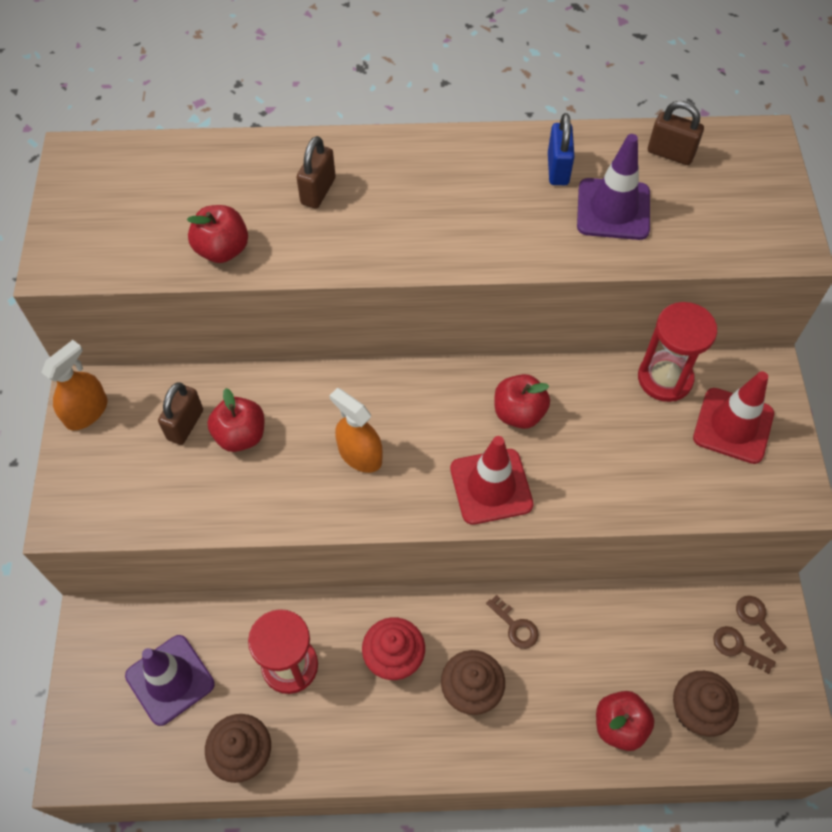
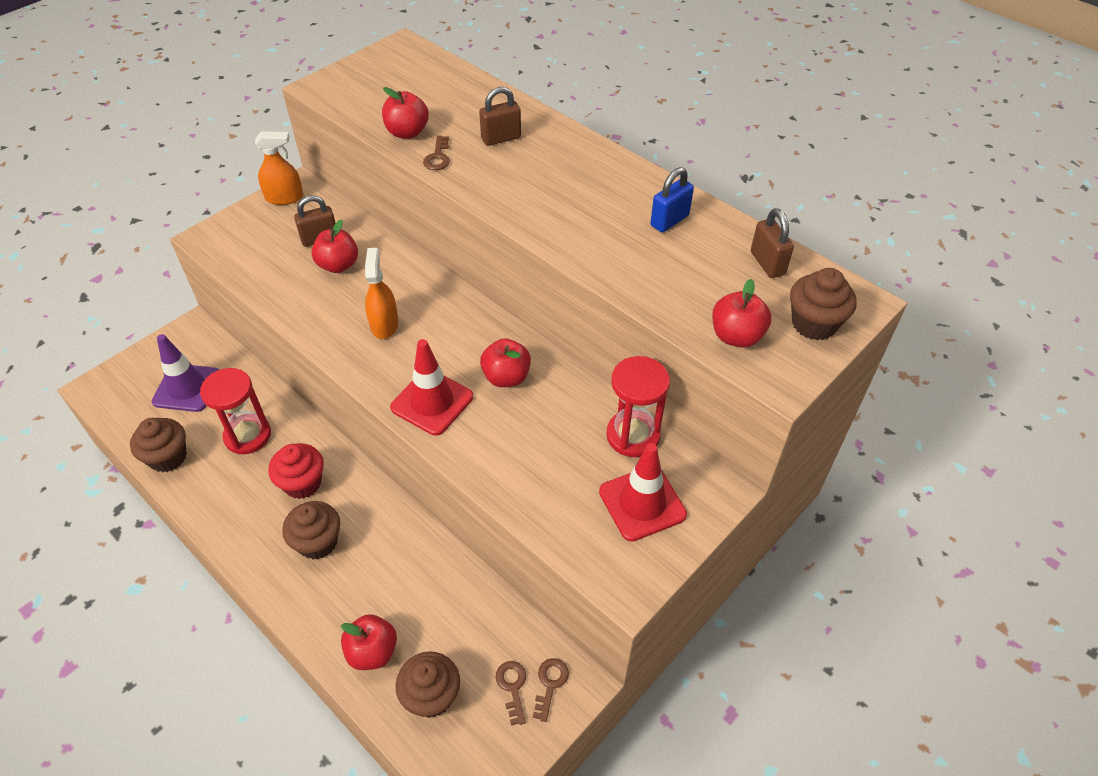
camera: 45 degrees right, 10 degrees down
brown key [486,595,539,649] -> brown key moved to [423,136,450,170]
purple traffic cone [577,134,650,240] -> none
none -> red apple [712,279,771,348]
none -> brown cupcake [790,268,857,340]

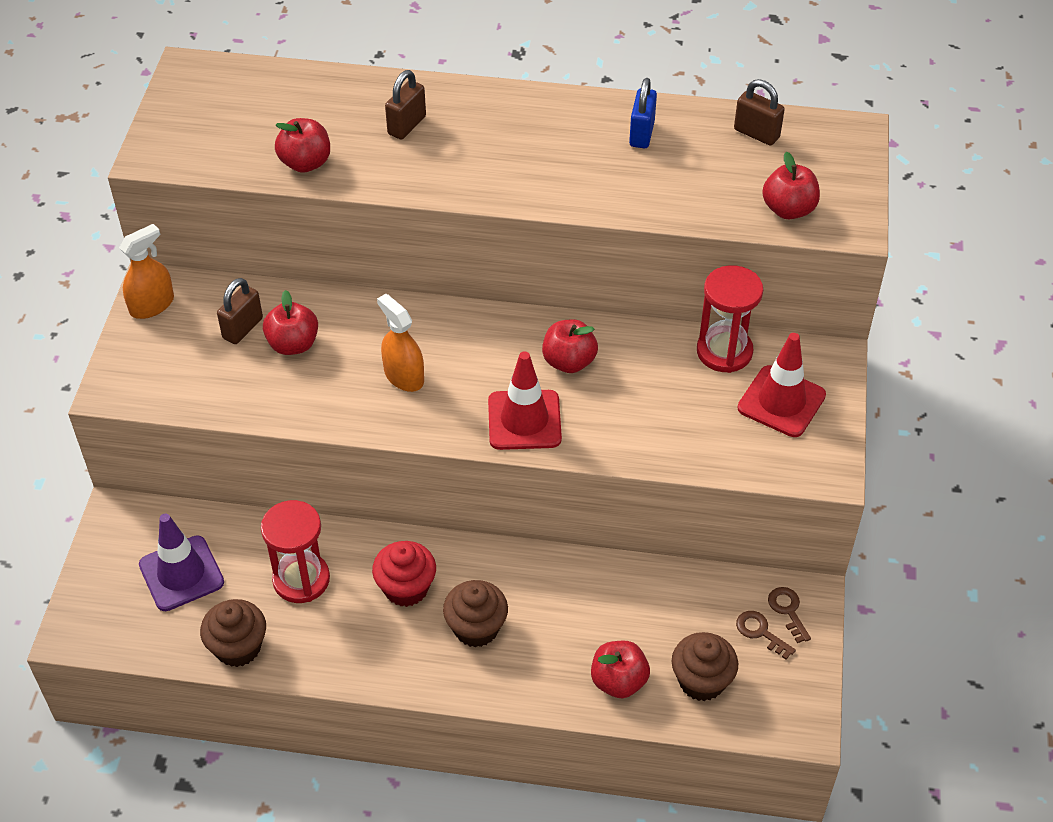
camera: 35 degrees left, 0 degrees up
brown key [423,136,450,170] -> none
brown cupcake [790,268,857,340] -> none

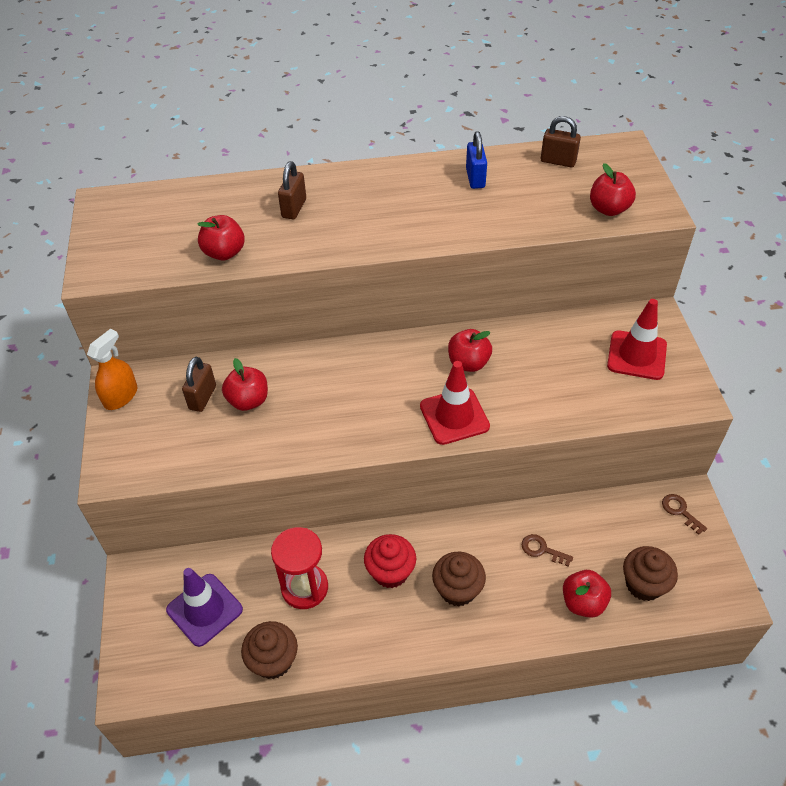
camera: 15 degrees left, 0 degrees up
orange spray bottle [377,294,424,392] -> none
red hourglass [697,265,763,373] -> none
brown key [736,611,796,660] -> brown key moved to [522,534,573,567]

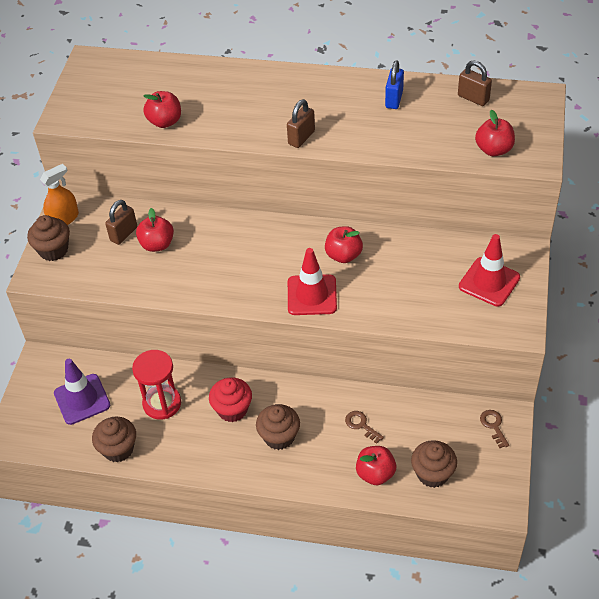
camera: 20 degrees right, 0 degrees up
brown padlock [278,161,306,219] -> brown padlock moved to [287,99,315,148]
none -> brown cupcake [27,215,70,261]

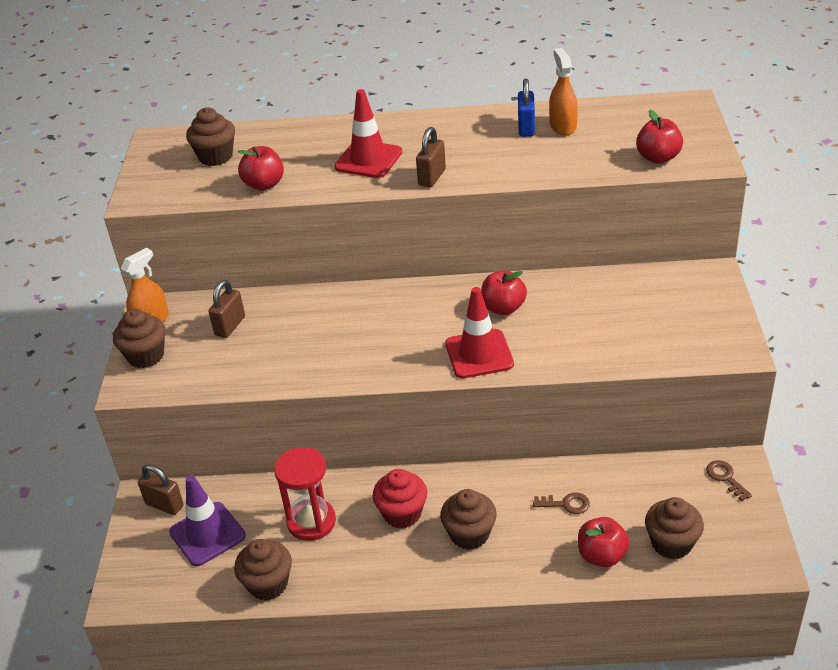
camera: 10 degrees left, 10 degrees down
red apple [136,208,174,252] -> none
brown key [345,411,384,444] -> brown key turned 150 degrees clockwise [533,492,590,514]
brown padlock [458,60,492,106] -> brown padlock moved to [138,464,184,515]
red traffic cone [459,234,520,306] -> red traffic cone moved to [334,89,402,178]
none -> brown cupcake [186,108,235,166]
none -> orange spray bottle [549,48,578,135]

